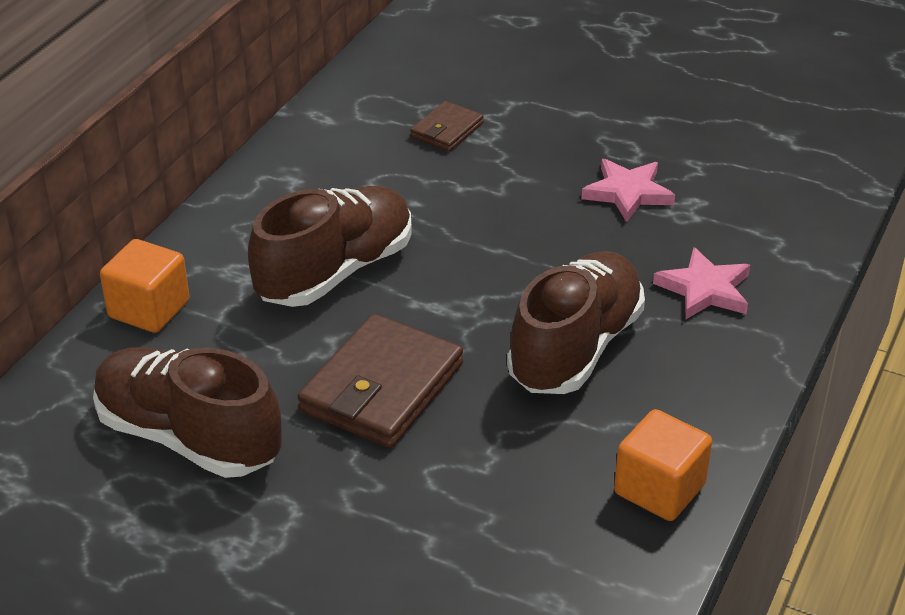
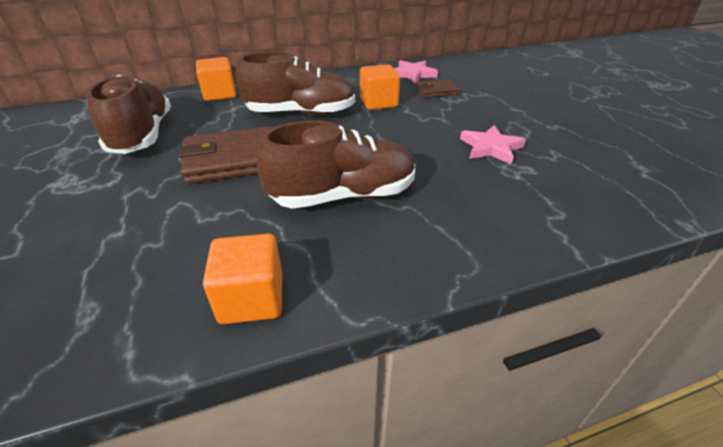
camera: 45 degrees right, 0 degrees up
pink star [653,247,750,320] -> pink star moved to [394,60,438,84]
none -> orange cube [360,64,400,110]

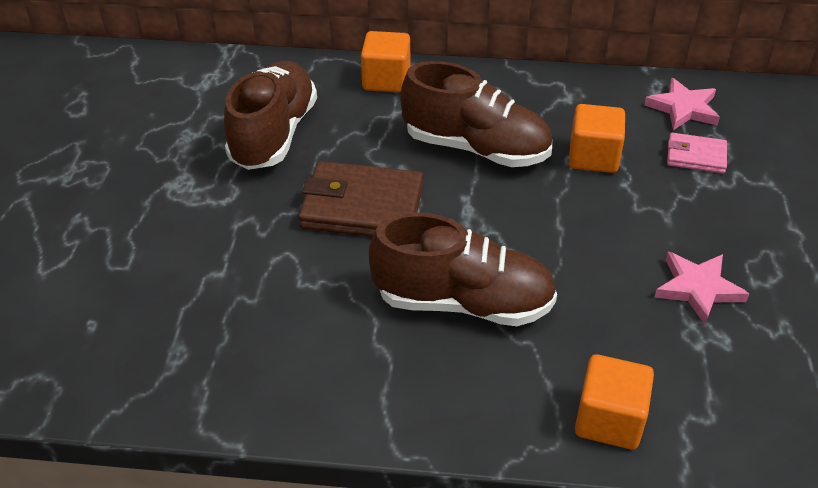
camera: 25 degrees right, 5 degrees up
orange cube [203,234,282,324] -> orange cube moved to [575,354,654,449]
brown wallet [416,79,459,98] -> pink wallet [667,133,727,173]

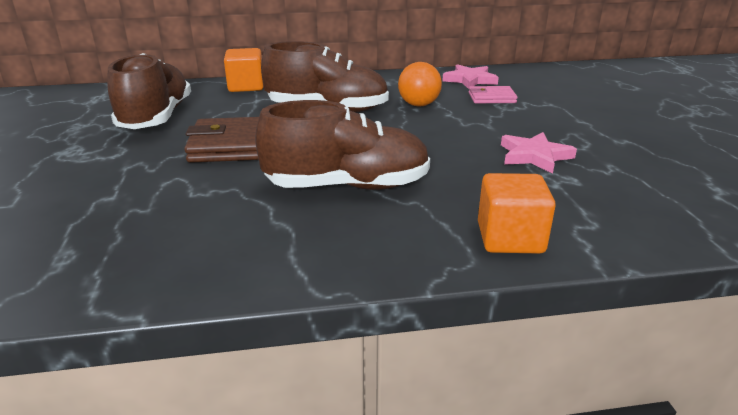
camera: 15 degrees left, 15 degrees down
orange cube [569,104,625,173] -> orange ball [398,62,442,106]

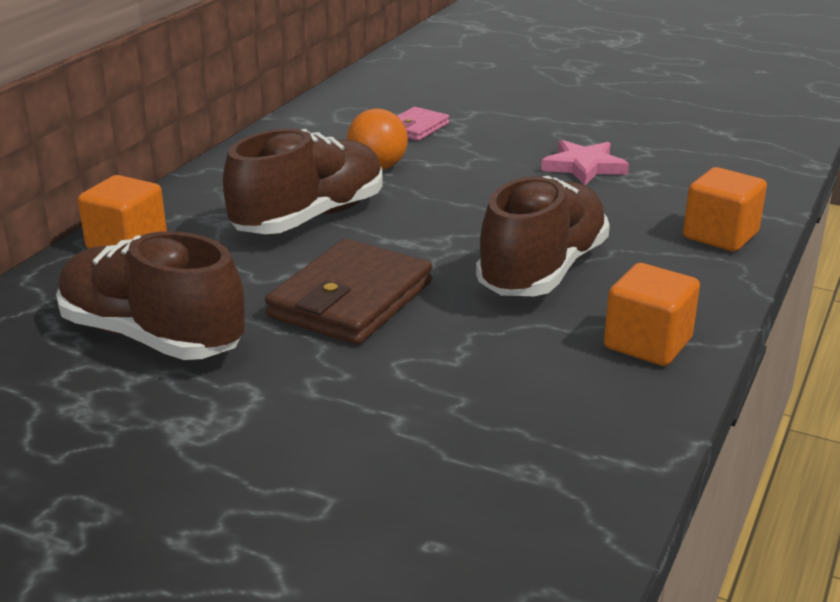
camera: 55 degrees left, 0 degrees up
pink star [443,64,499,89] -> none
none -> orange cube [604,263,700,366]

